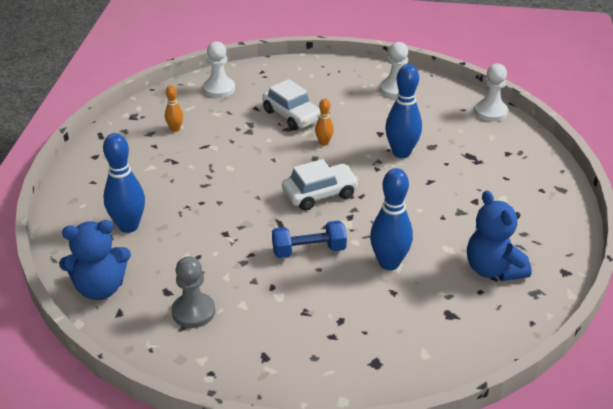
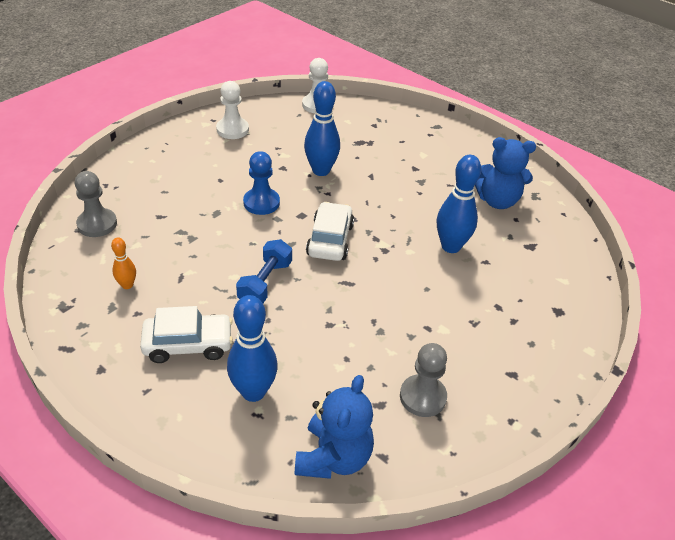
camera: 60 degrees left, 5 degrees up
white pawn [203,41,235,98] -> grey pawn [75,171,117,237]
white car [262,79,320,131] -> white car moved to [140,306,233,363]
blue dumbbell [272,221,347,258] -> blue dumbbell moved to [236,239,292,303]
orange bowling pin [315,98,334,146] -> blue pawn [243,151,280,215]

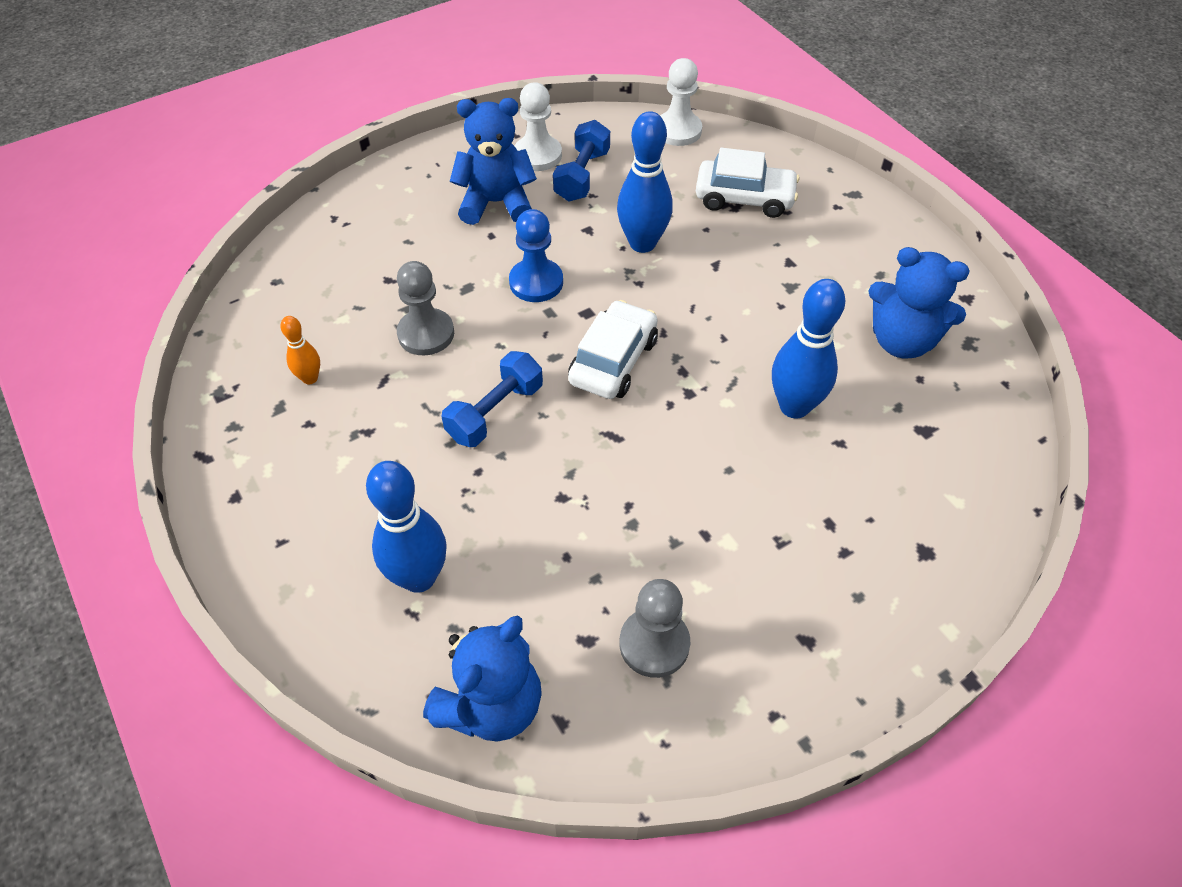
camera: 20 degrees right, 10 degrees up
grey pawn [75,171,117,237] -> grey pawn moved to [397,261,454,356]
white car [140,306,233,363] -> white car moved to [696,148,800,218]
none -> blue teddy bear [450,98,537,225]
none -> blue dumbbell [553,120,610,202]

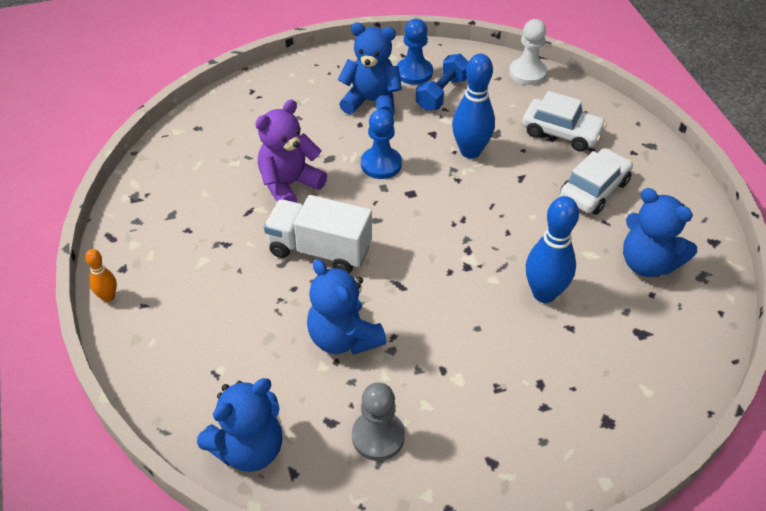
camera: 15 degrees right, 5 degrees down
orange bowling pin [280,316,320,384] -> orange bowling pin moved to [85,249,117,302]
blue bowling pin [366,461,447,593] -> none
grey pawn [397,261,454,356] -> purple teddy bear [255,100,327,202]
blue dumbbell [441,351,543,447] -> white truck [264,195,372,273]
white pawn [515,82,562,171] -> blue pawn [397,19,433,85]
white car [568,300,658,399] -> white car moved to [560,148,633,215]
none -> blue teddy bear [307,259,386,355]

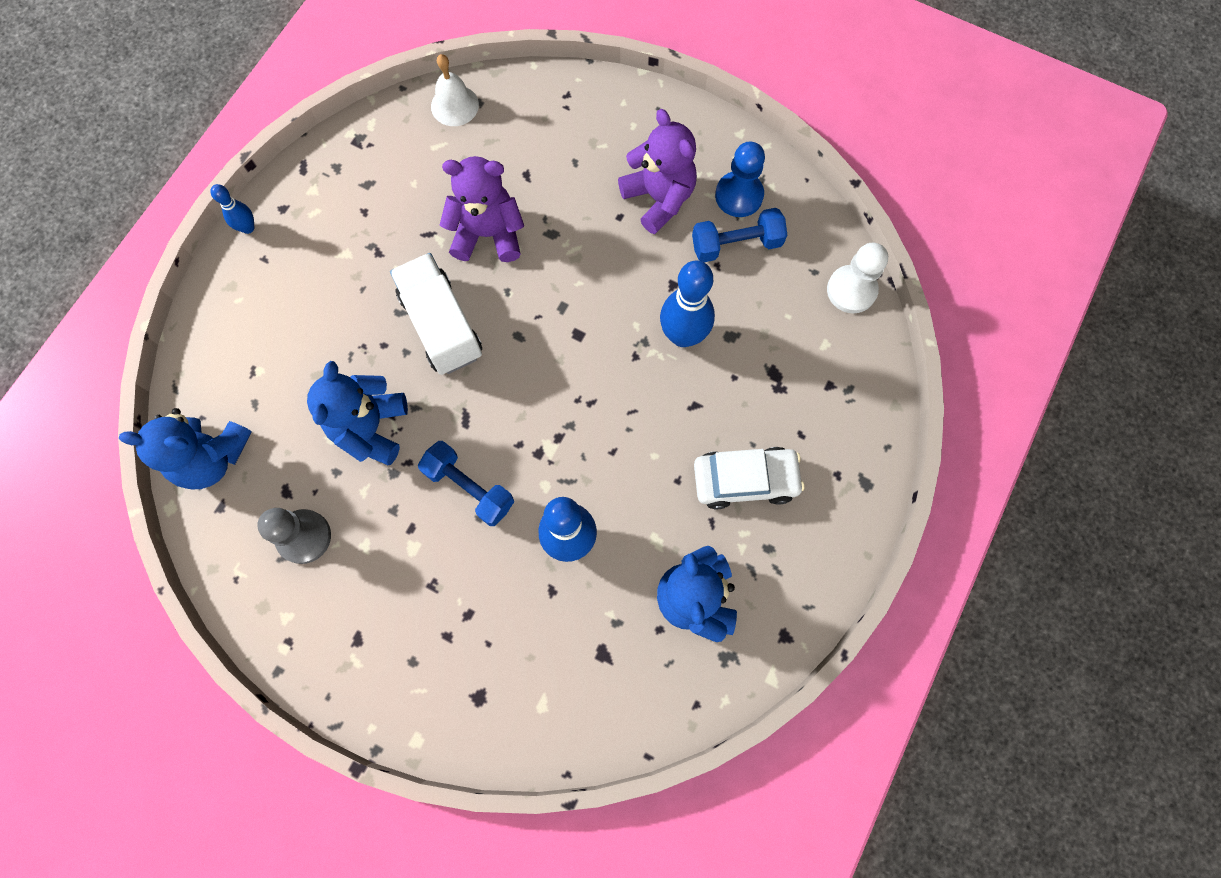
camera: 45 degrees right, 25 degrees up
orange bowling pin [85,249,117,302] -> blue bowling pin [210,184,255,234]
blue teddy bear [338,23,402,115] -> purple teddy bear [618,109,697,234]
blue pawn [361,109,402,179] -> none
white car [522,91,607,152] -> none
none -> blue dumbbell [418,441,514,526]
none -> white bell [431,54,479,126]

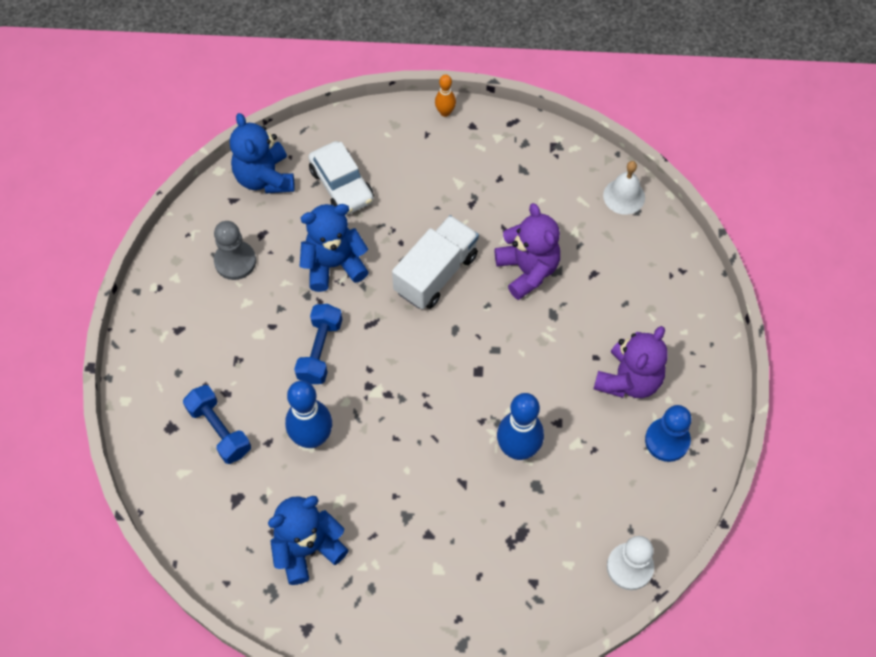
camera: 65 degrees right, 10 degrees down
blue bowling pin [210,184,255,234] -> orange bowling pin [435,74,456,117]
blue dumbbell [692,208,787,262] -> blue dumbbell moved to [183,385,251,464]
white car [694,447,805,509] -> white car moved to [309,141,374,215]

